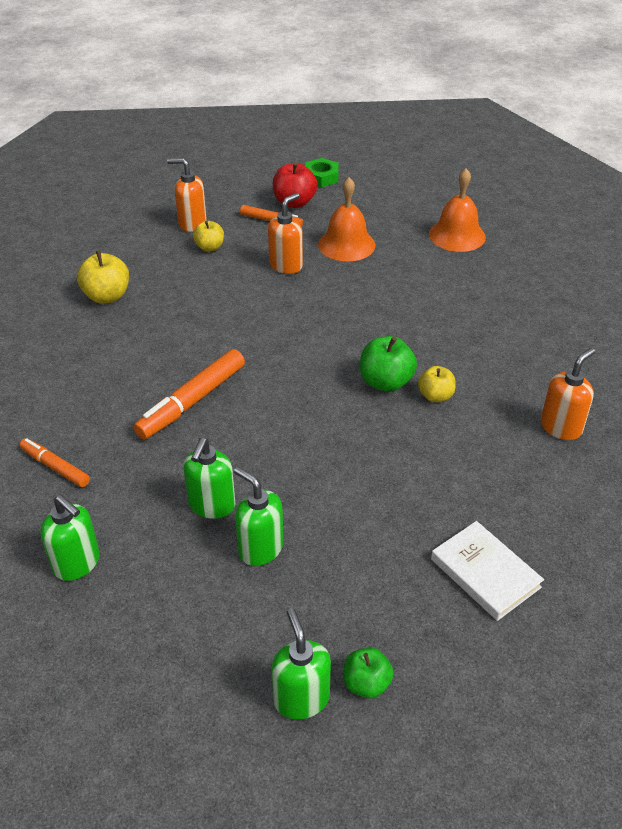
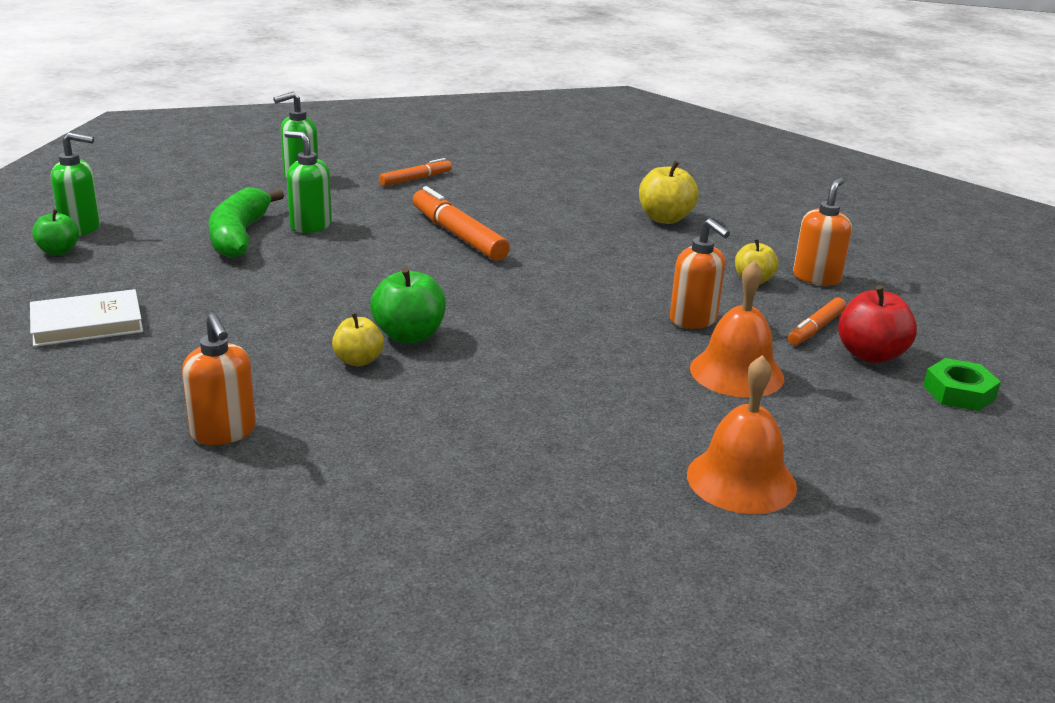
camera: 105 degrees right, 15 degrees down
green soap dispenser [234,467,284,566] -> green banana [209,187,284,258]

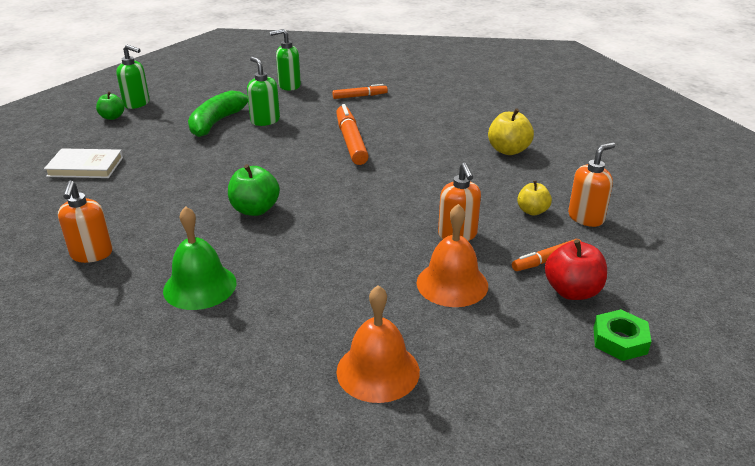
camera: 25 degrees right, 5 degrees up
yellow apple [332,313,384,366] -> none
none -> green bell [163,206,236,310]

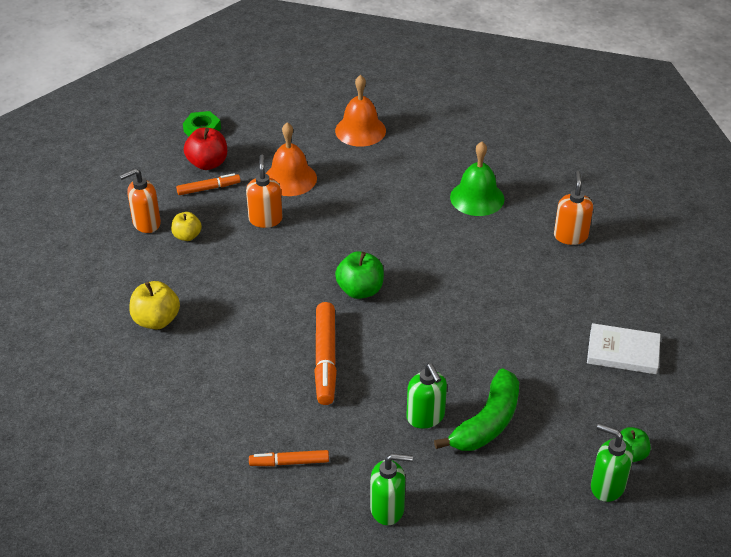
camera: 170 degrees left, 10 degrees up
green apple [228,164,280,216] -> green apple moved to [335,251,384,299]

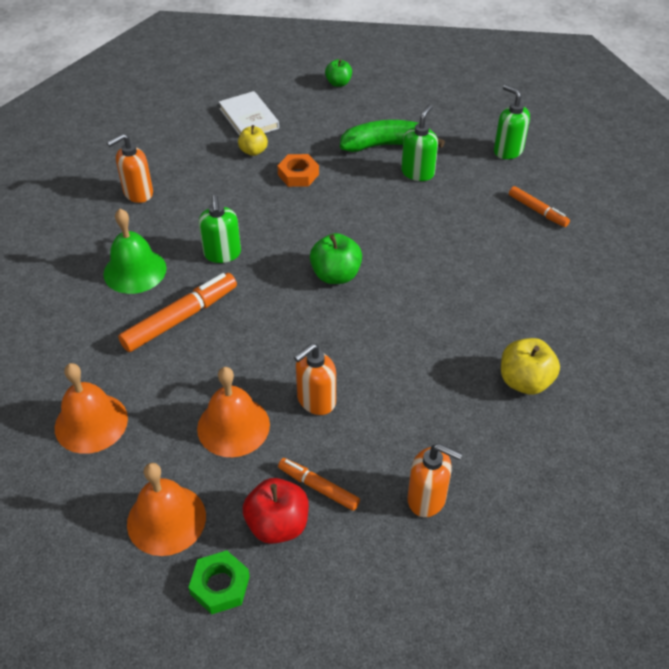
camera: 130 degrees left, 5 degrees up
yellow apple [171,212,202,241] -> yellow apple moved to [238,125,268,156]
orange marker [314,302,337,405] -> orange marker moved to [118,273,237,352]
green soap dispenser [591,424,633,502] -> green soap dispenser moved to [199,195,241,263]
none -> orange bell [127,463,206,556]
none -> orange nut [277,154,319,187]

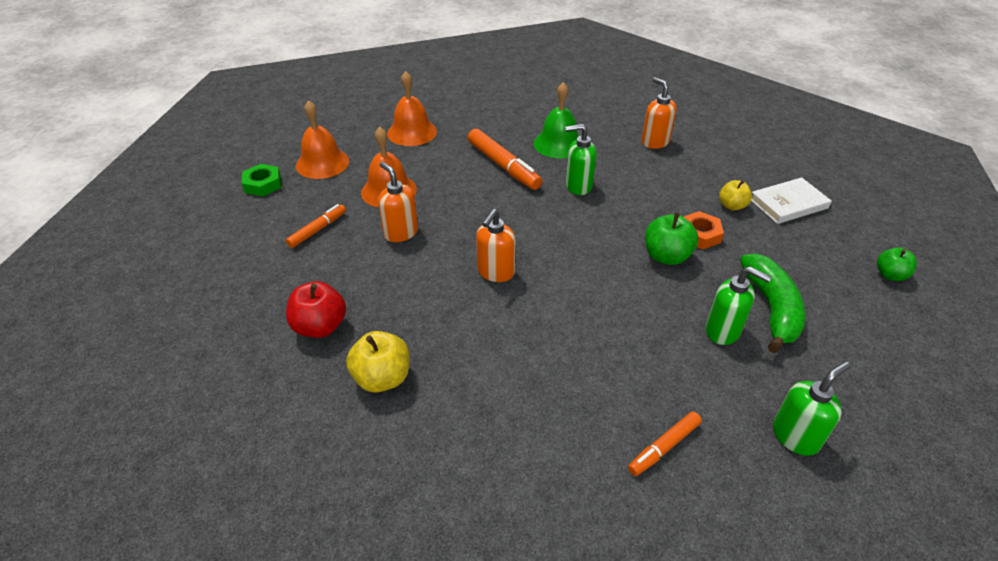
camera: 95 degrees right, 5 degrees down
red apple [243,478,309,544] -> red apple moved to [286,281,346,338]
green apple [310,233,362,284] -> green apple moved to [645,212,698,265]
orange soap dispenser [407,443,463,517] -> orange soap dispenser moved to [476,209,516,282]

